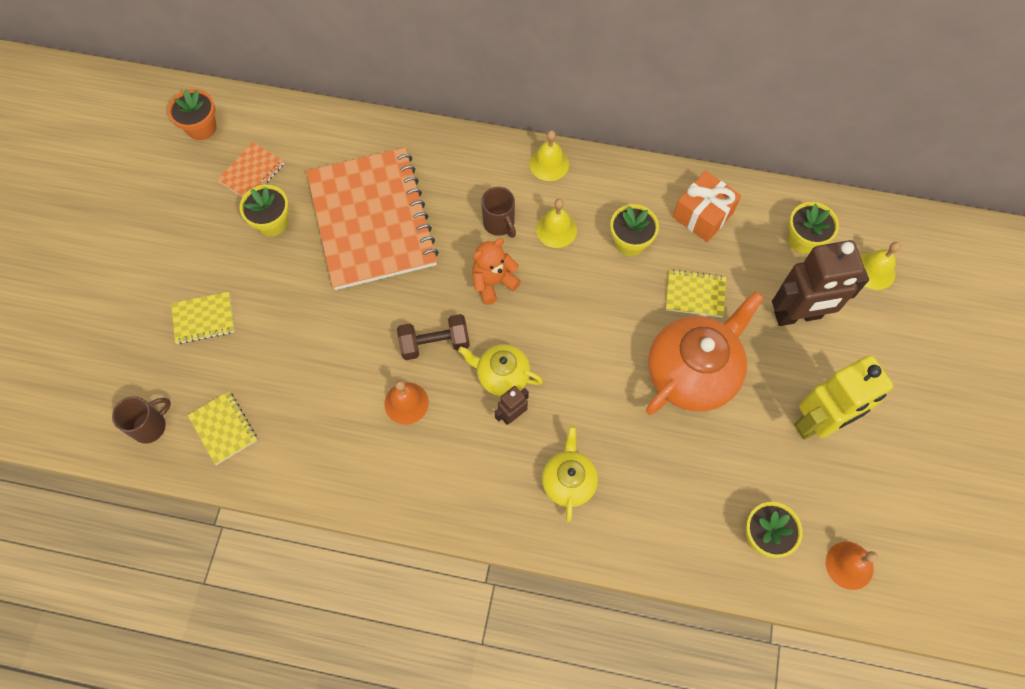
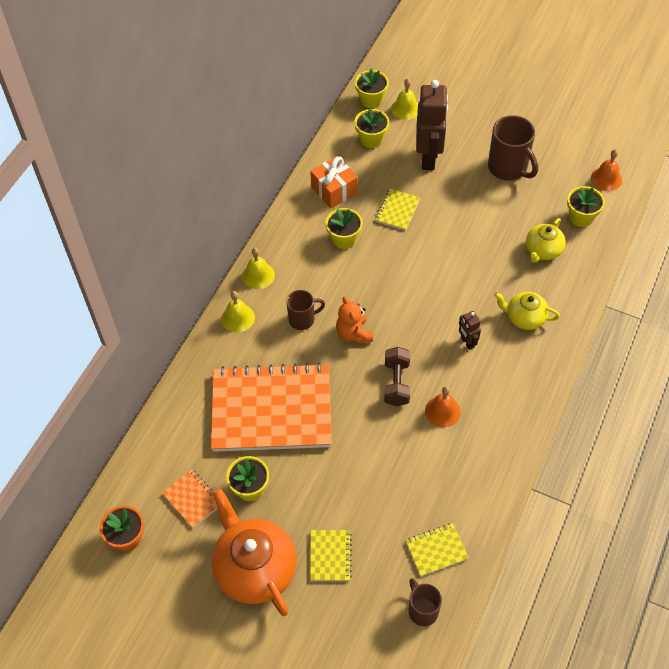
camera: 75 degrees left, 10 degrees down
yellow teapot [458,344,543,396] -> yellow teapot moved to [526,218,566,263]
yellow bell [536,199,577,248] -> yellow bell moved to [221,291,255,332]
orange teapot [646,291,764,415] -> orange teapot moved to [211,488,297,616]
yellow robot [794,355,894,440] -> brown mug [488,115,538,181]
none -> yellow flower pot [355,69,389,108]

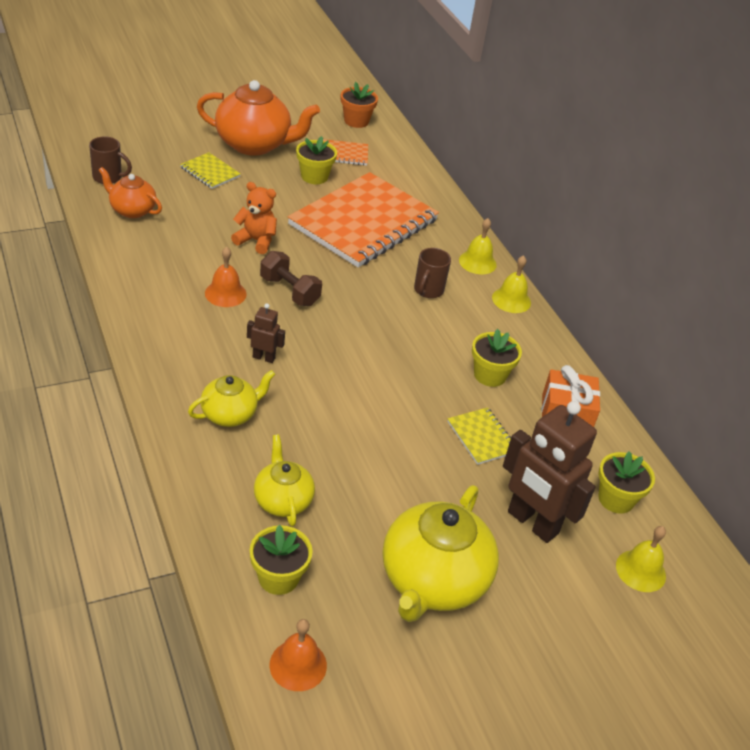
camera: 125 degrees right, 15 degrees down
orange teddy bear [336,296,373,343] -> orange teddy bear moved to [231,182,277,254]
yellow flower pot [355,69,389,108] -> none
yellow notebook [405,523,469,577] -> orange teapot [99,167,162,218]
brown mug [488,115,538,181] -> yellow teapot [383,485,499,622]

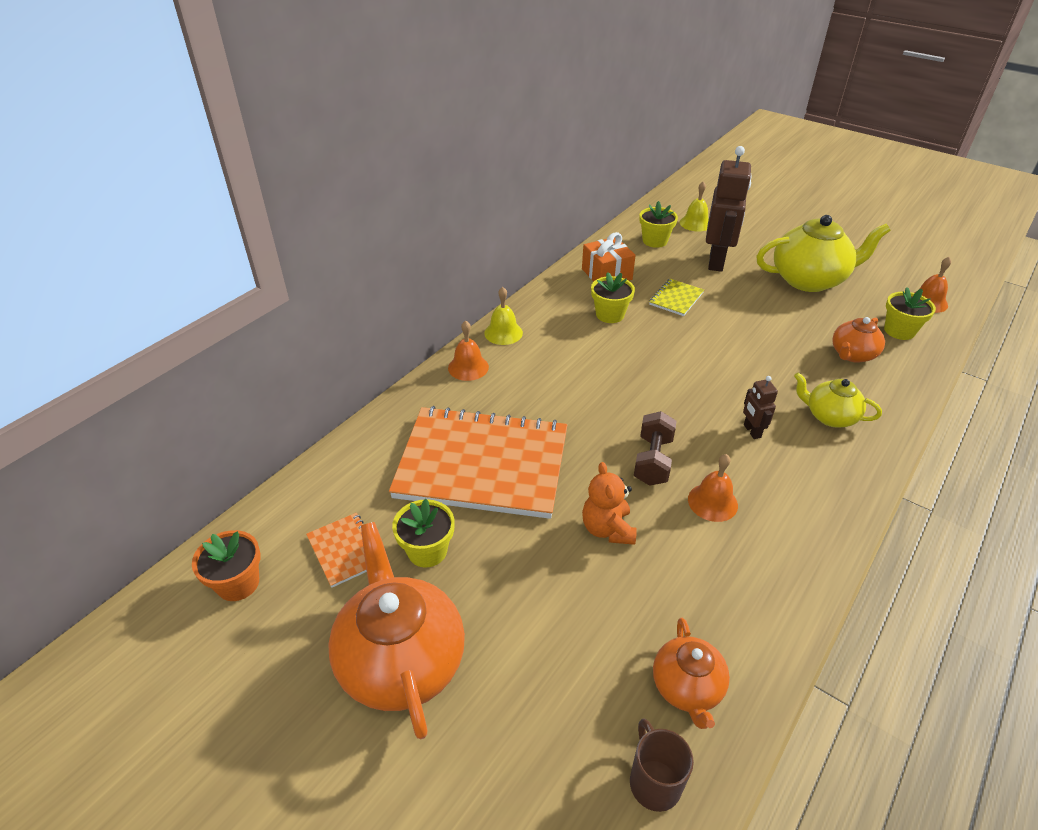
camera: 115 degrees left, 0 degrees up
yellow notebook [180,152,240,189] -> none
yellow teapot [254,435,315,527] -> orange teapot [832,317,885,363]
brown mug [414,248,451,298] -> none
yellow bell [459,218,497,274] -> orange bell [448,320,489,381]

